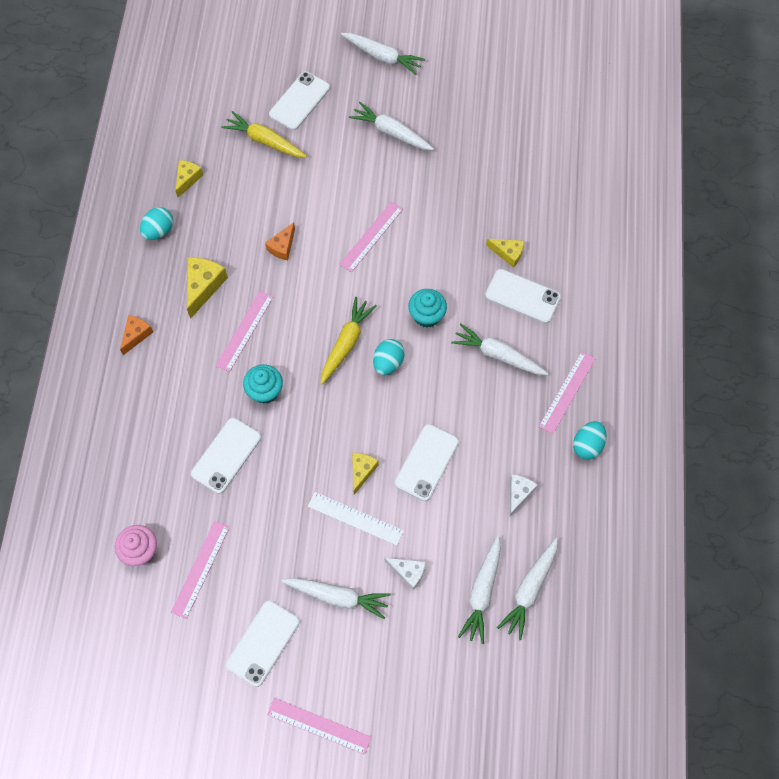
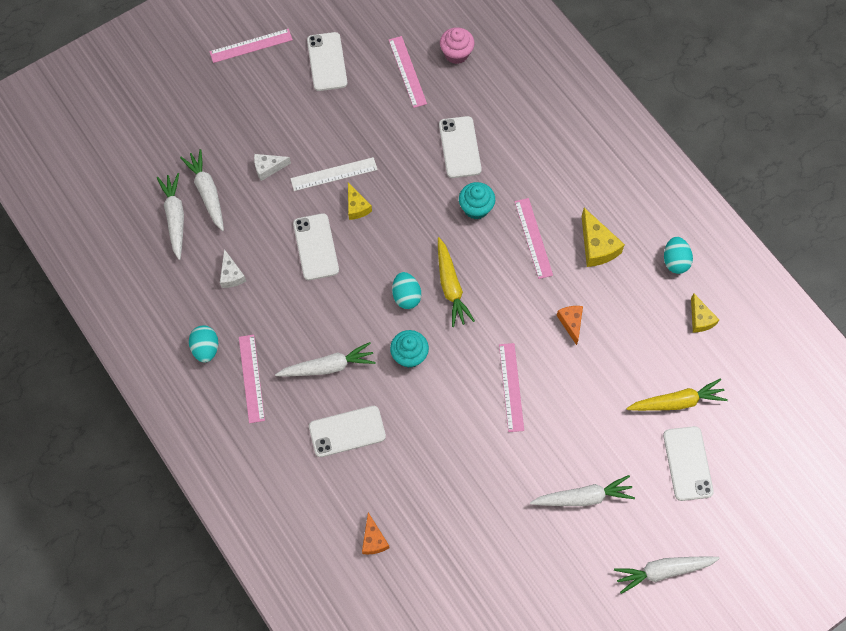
camera: 140 degrees right, 0 degrees up
orange cheese [120,315,153,355] -> orange cheese moved to [362,512,389,554]
white carrot [281,578,391,619] -> none
yellow cheese [486,239,524,268] -> none

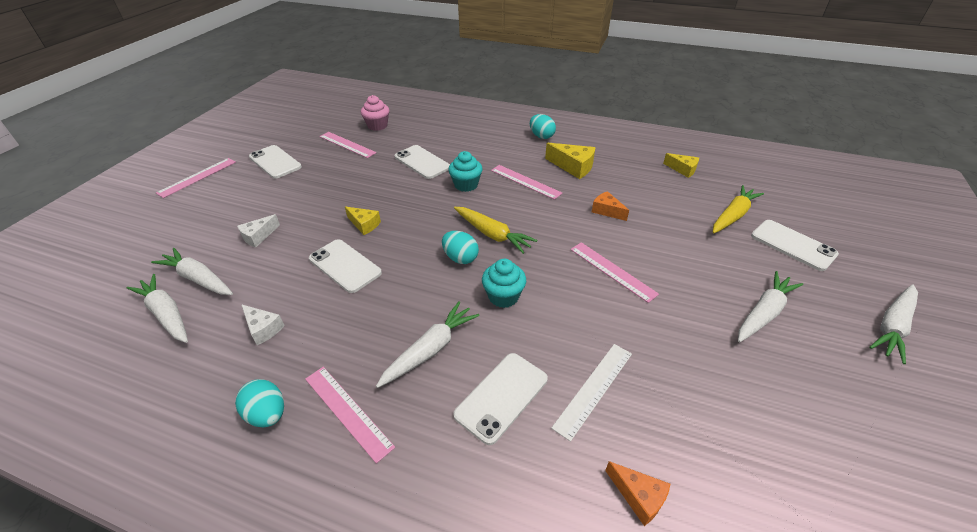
camera: 35 degrees left, 25 degrees down
white ruler [290,157,378,191] -> white ruler moved to [551,344,632,442]
turquoise egg [664,237,693,274] -> turquoise egg moved to [530,114,556,139]

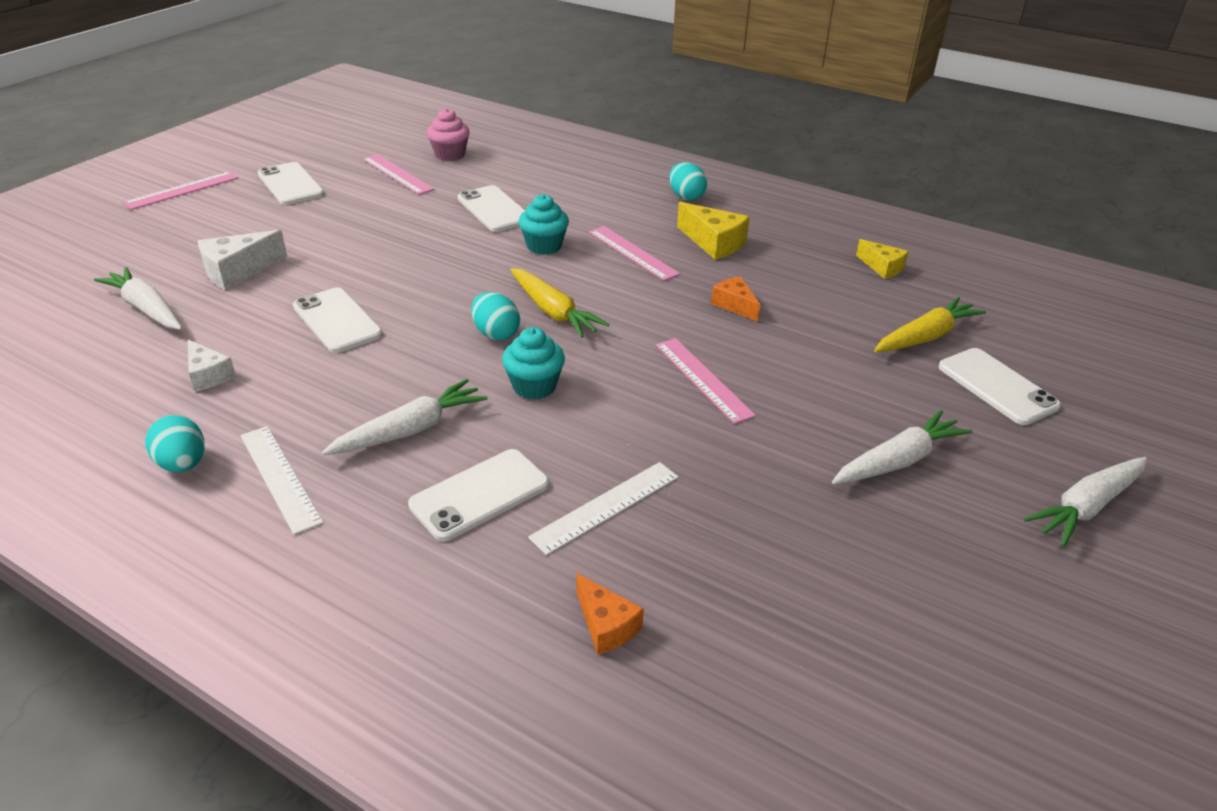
camera: 10 degrees right, 5 degrees down
white carrot [127,274,188,343] -> none
white cheese [237,214,280,247] -> white cheese [198,230,287,290], size x1.54
pink ruler [305,367,395,464] -> white ruler [240,426,323,535]
yellow cheese [345,207,381,235] -> none

